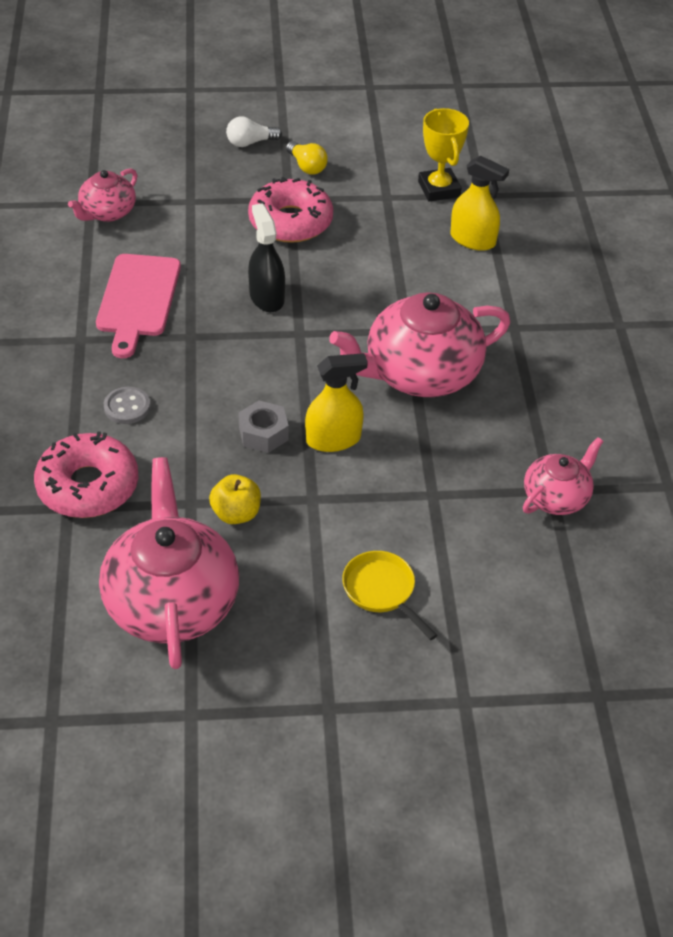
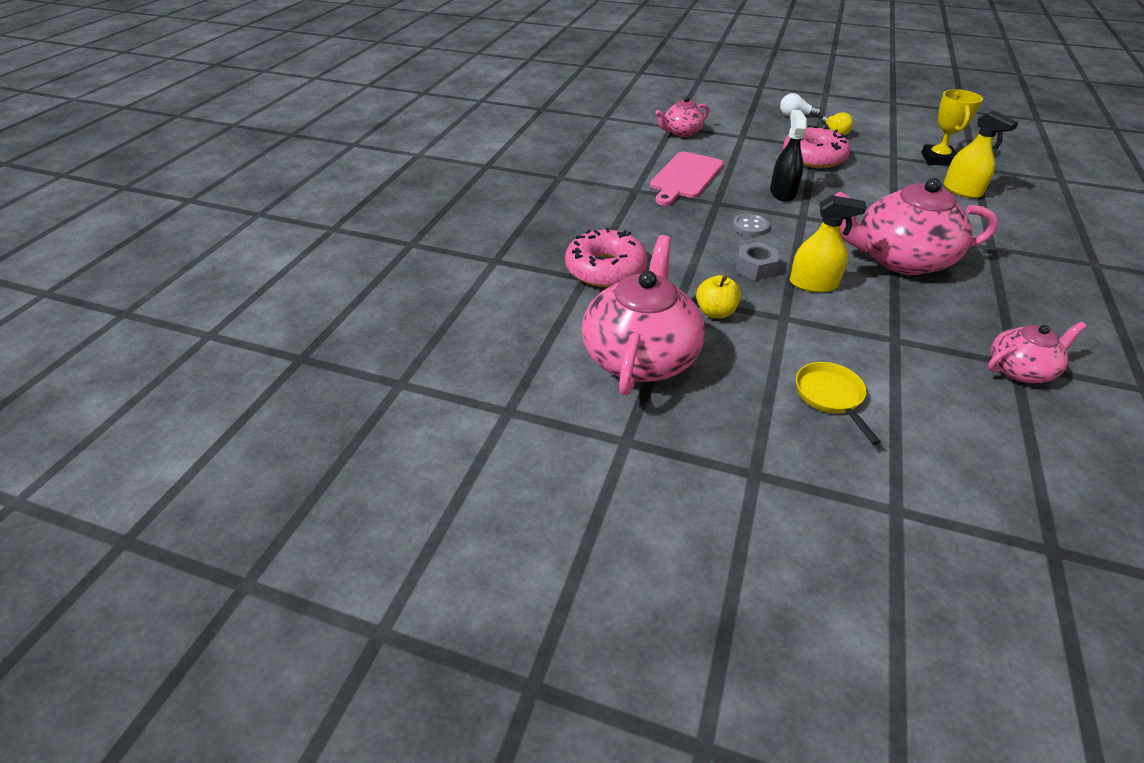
camera: 25 degrees right, 5 degrees down
grey button [104,387,150,424] -> grey button moved to [733,214,770,236]

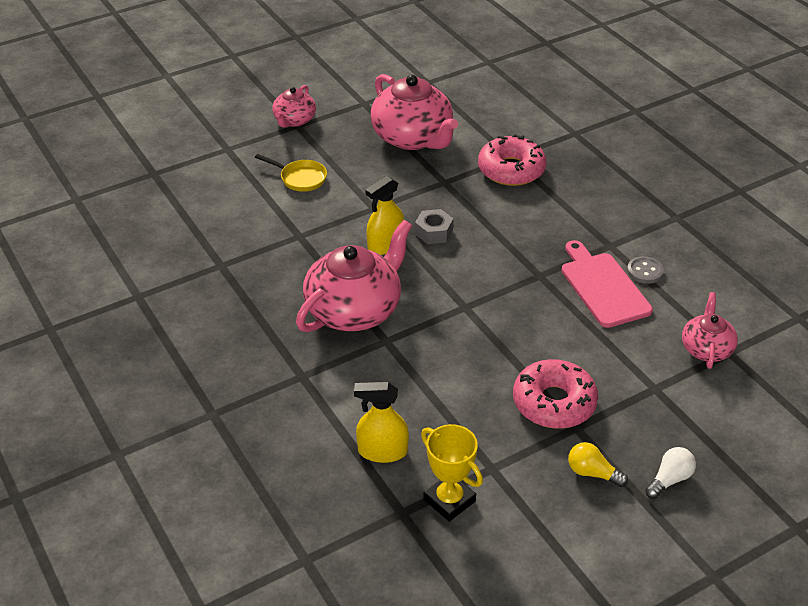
camera: 130 degrees right, 0 degrees up
yellow apple [696,275,741,319] -> none
grey button [733,214,770,236] -> grey button moved to [627,256,664,284]
black spray bottle [770,110,807,202] -> none
pink teapot [988,322,1087,383] -> pink teapot moved to [272,85,316,128]

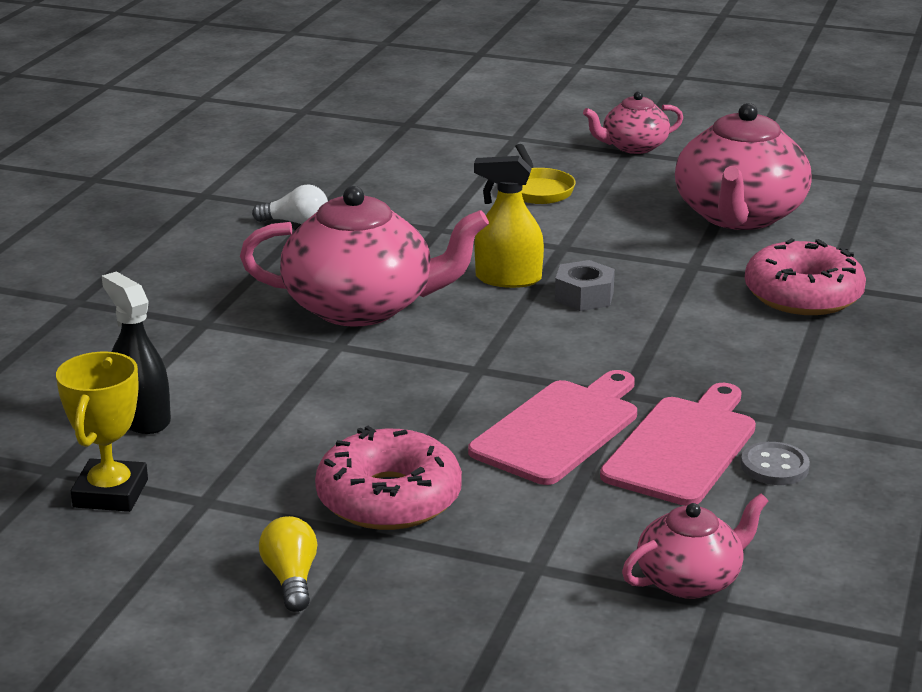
camera: 50 degrees right, 15 degrees down
yellow spray bottle [354,382,409,463] -> black spray bottle [102,271,171,434]
white light bulb [645,447,696,499] -> white light bulb moved to [252,184,328,224]
none -> pink cutting board [468,370,637,485]

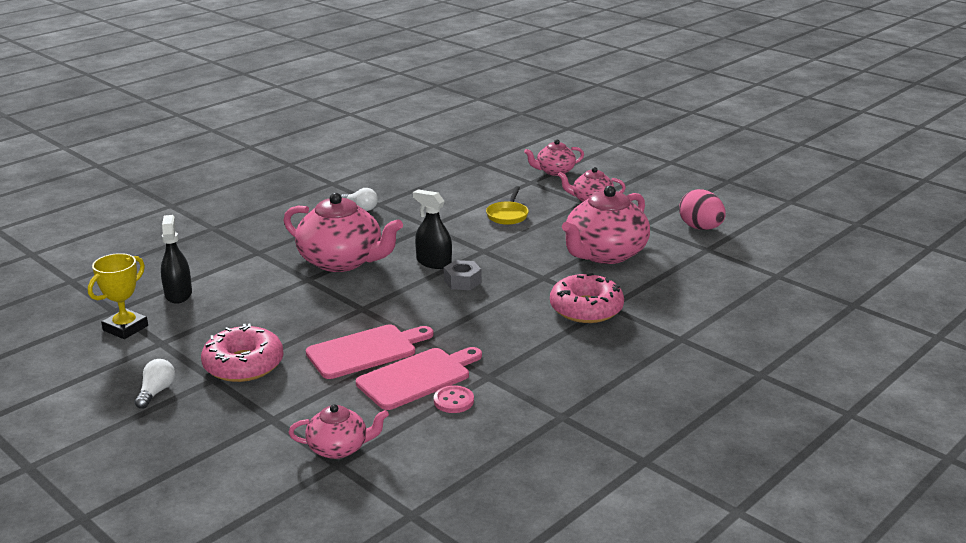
camera: 25 degrees right, 0 degrees up
yellow light bulb [259,516,317,612] -> white light bulb [134,359,175,409]
yellow spray bottle [474,156,544,288] -> black spray bottle [413,189,452,269]
grey button [741,442,810,485] -> pink button [434,385,474,413]
none -> pink teapot [524,139,584,176]
none -> pink egg [679,189,726,230]

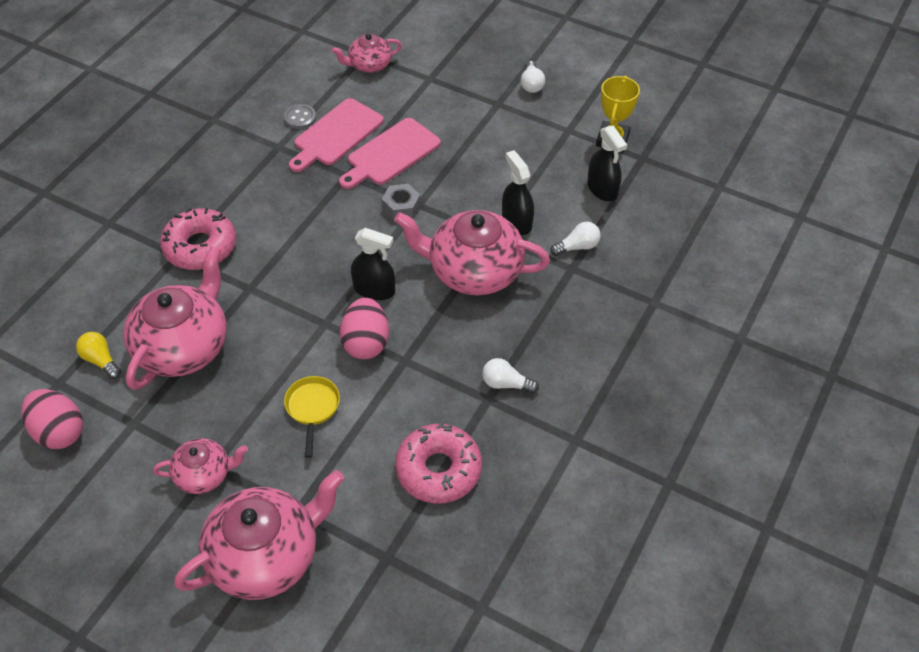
camera: 165 degrees right, 25 degrees up
pink donut [201,323,283,382] -> pink donut moved to [395,422,482,504]
pink button [434,385,474,413] -> grey button [284,104,316,129]
grey nut [444,260,482,290] -> grey nut moved to [382,184,421,220]
pink teapot [524,139,584,176] -> pink teapot [174,470,344,600], size x1.85
none -> yellow light bulb [76,332,121,379]
none -> pink egg [340,298,389,359]
none -> black spray bottle [502,150,534,235]
none -> white light bulb [550,222,601,256]

